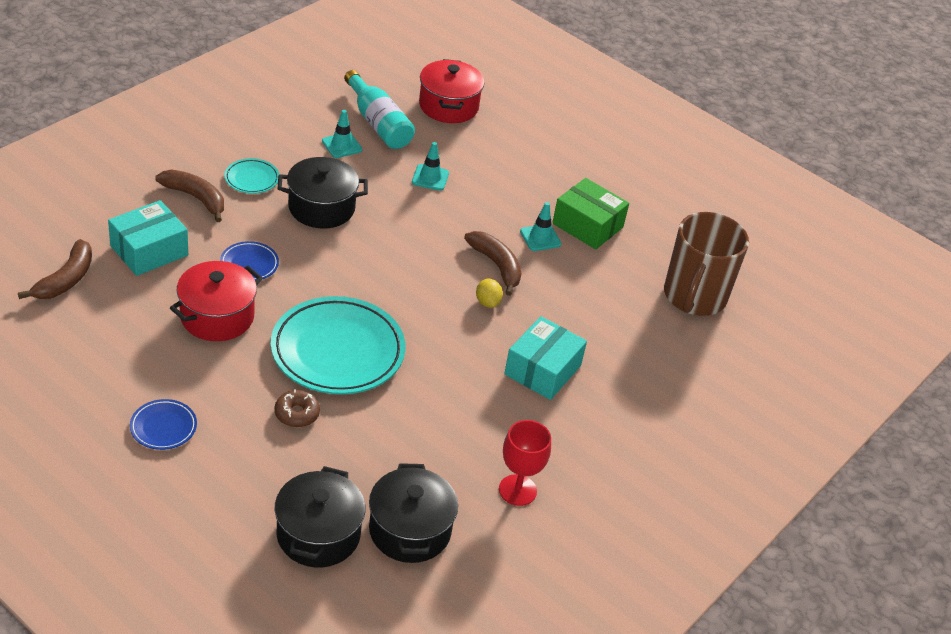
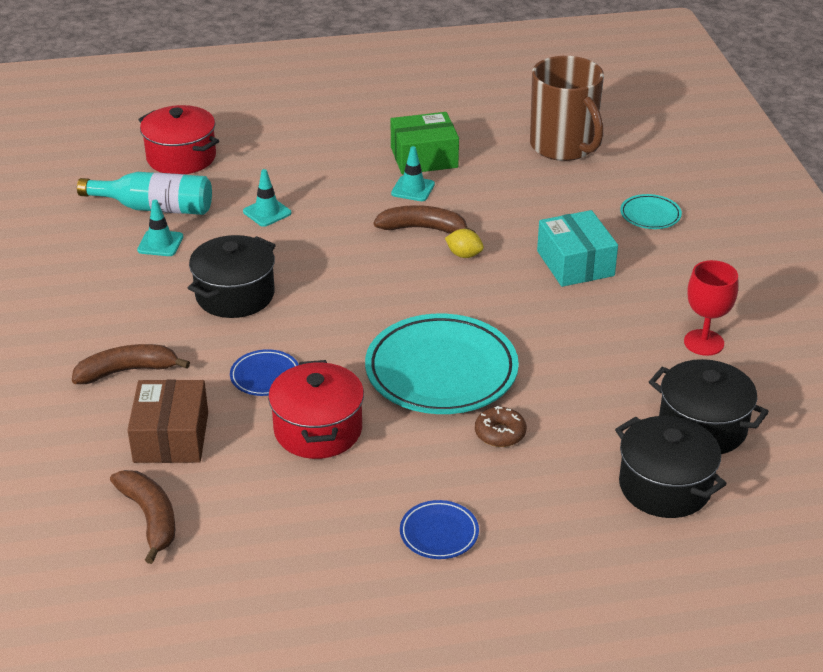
camera: 45 degrees left, 5 degrees down
turquoise box [108,200,188,276] -> brown box [127,379,208,463]
turquoise plate [224,158,279,194] -> turquoise plate moved to [620,194,682,229]

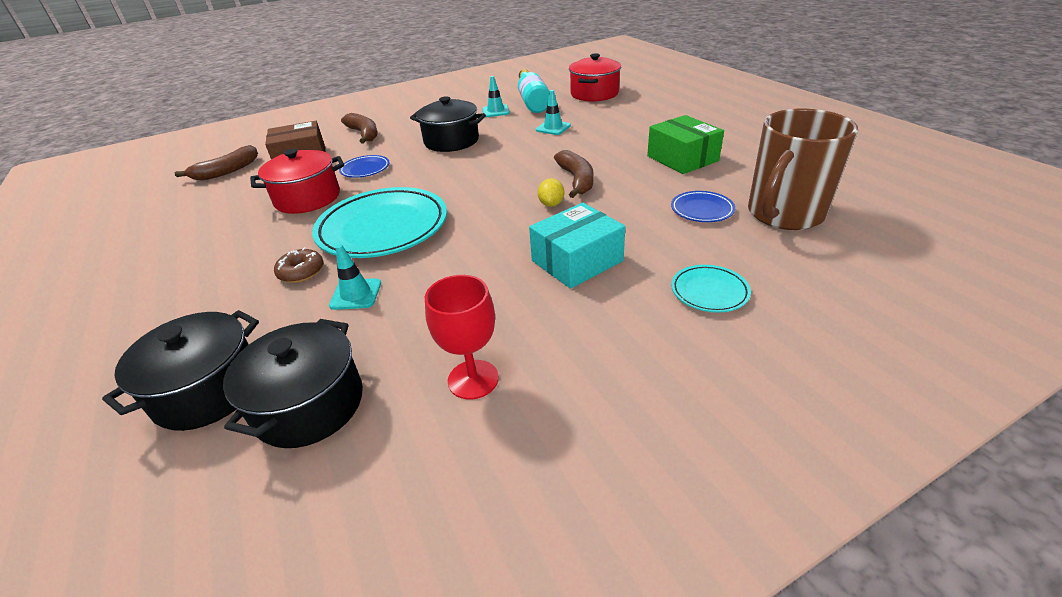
camera: 75 degrees right, 0 degrees up
turquoise traffic cone [391,146,435,201] -> turquoise traffic cone moved to [329,244,381,310]
blue plate [400,500,479,559] -> blue plate moved to [671,191,735,222]

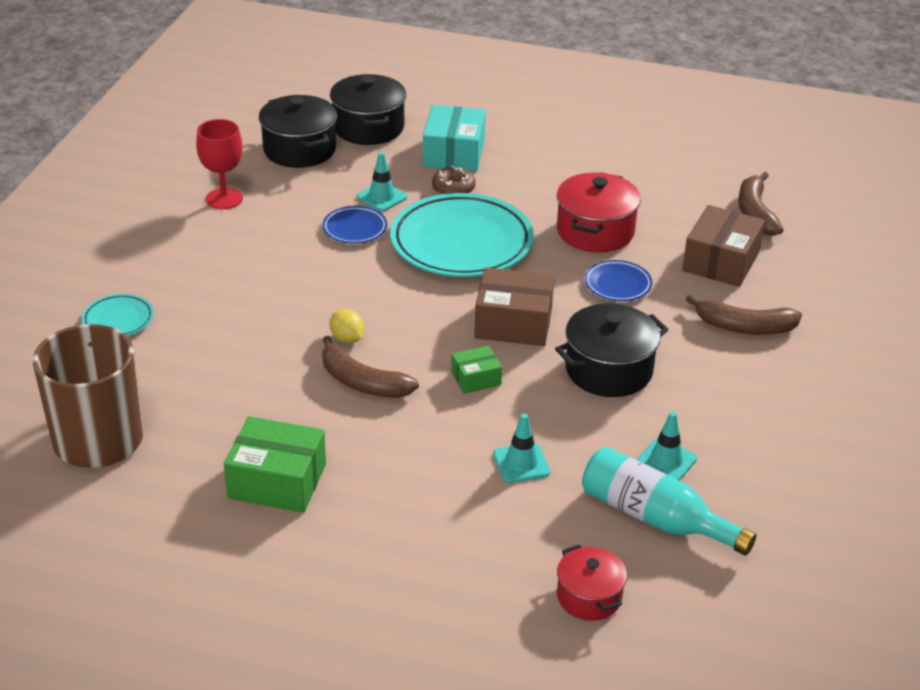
camera: 130 degrees right, 0 degrees up
turquoise box [529,203,625,289] -> turquoise box moved to [423,105,486,172]
red pot [569,53,621,102] -> red pot [557,544,627,621], size x0.63
blue plate [671,191,735,222] -> blue plate moved to [322,206,387,244]
none -> green box [451,346,502,394]
none -> brown box [474,268,554,346]

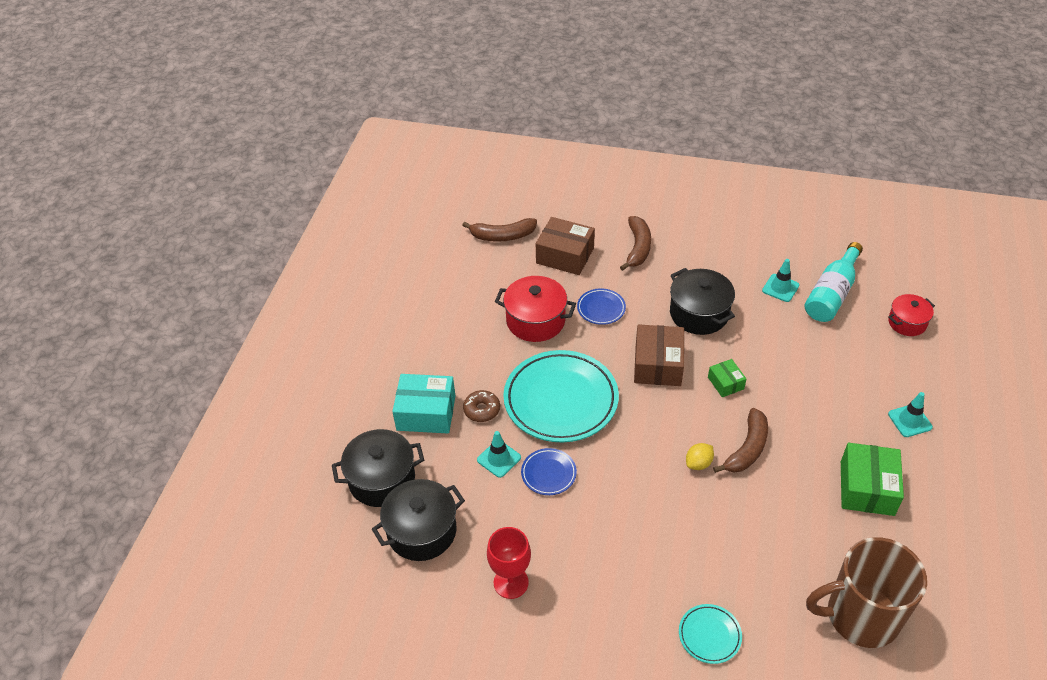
camera: 90 degrees left, 10 degrees up
turquoise traffic cone [493,413,550,483] -> turquoise traffic cone moved to [888,392,933,437]

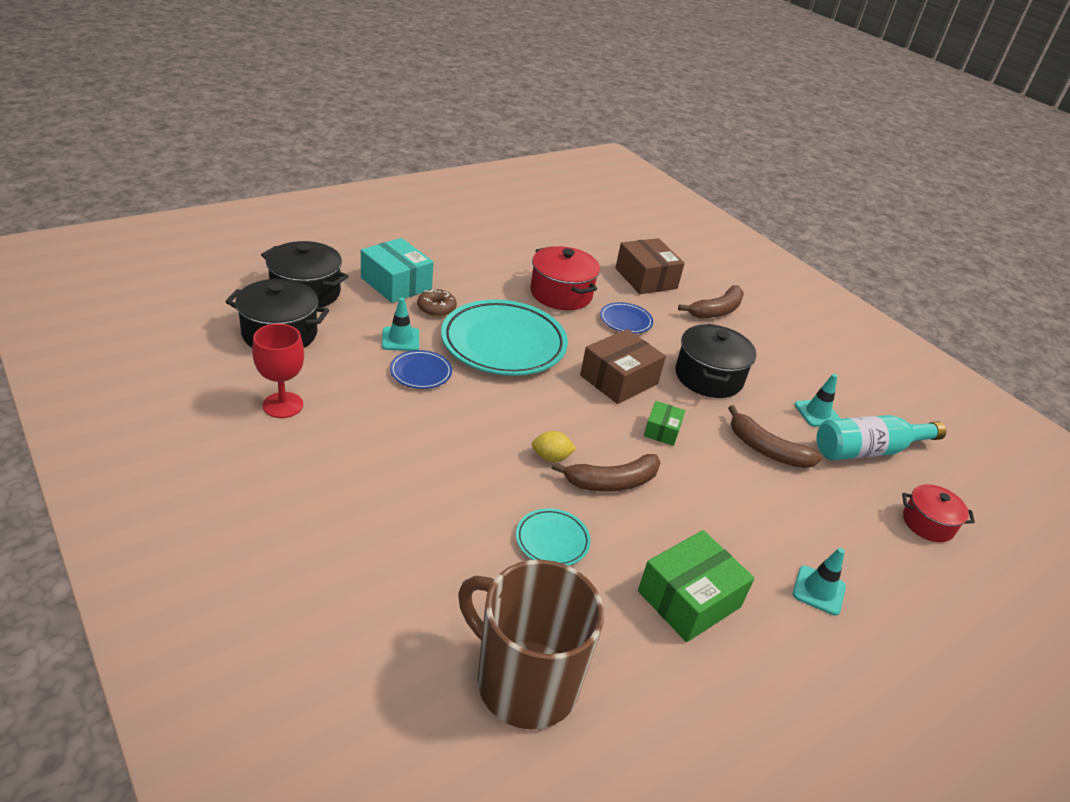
camera: 35 degrees right, 10 degrees down
brown banana [462,218,537,242] -> brown banana moved to [728,405,822,468]
turquoise plate [679,604,742,664] -> turquoise plate moved to [516,508,591,566]

